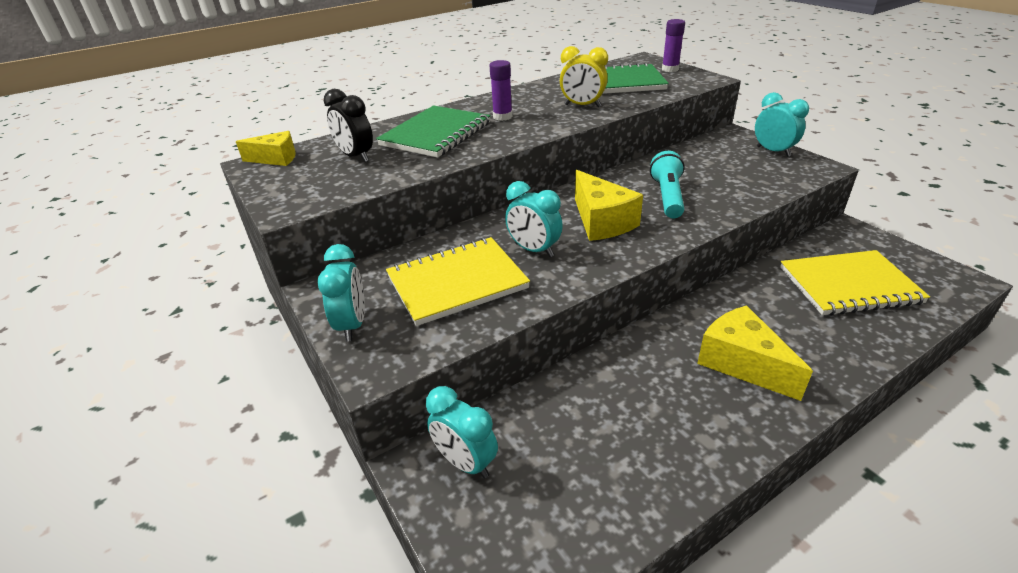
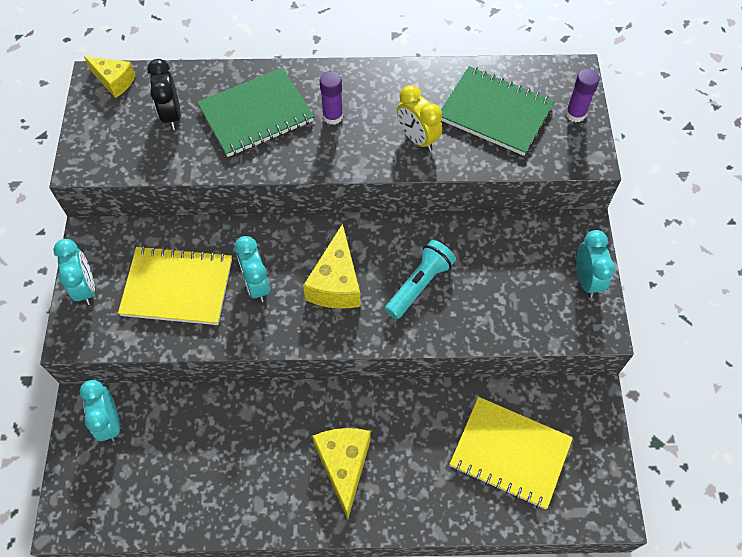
camera: 30 degrees right, 25 degrees up
turquoise clock [317,244,365,341] -> turquoise clock turned 45 degrees counterclockwise [53,239,95,305]

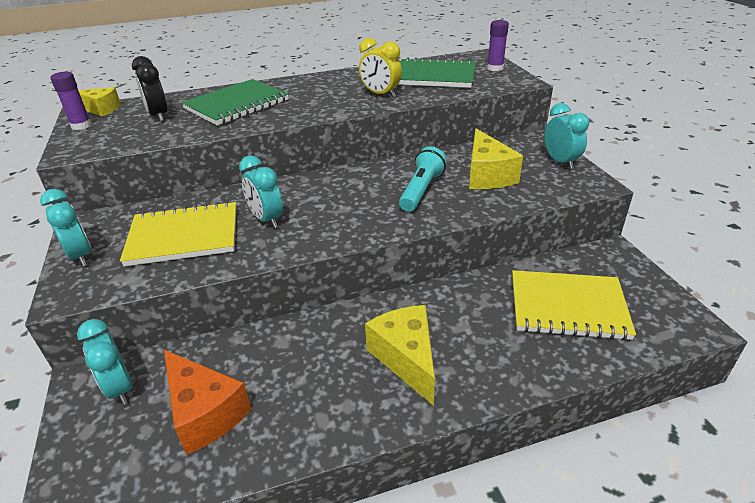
camera: 15 degrees left, 25 degrees down
yellow cheese [303,224,361,308] -> yellow cheese moved to [469,128,523,189]
purple glue stick [320,71,343,125] -> purple glue stick moved to [50,72,92,130]
none -> orange cheese [164,350,251,455]

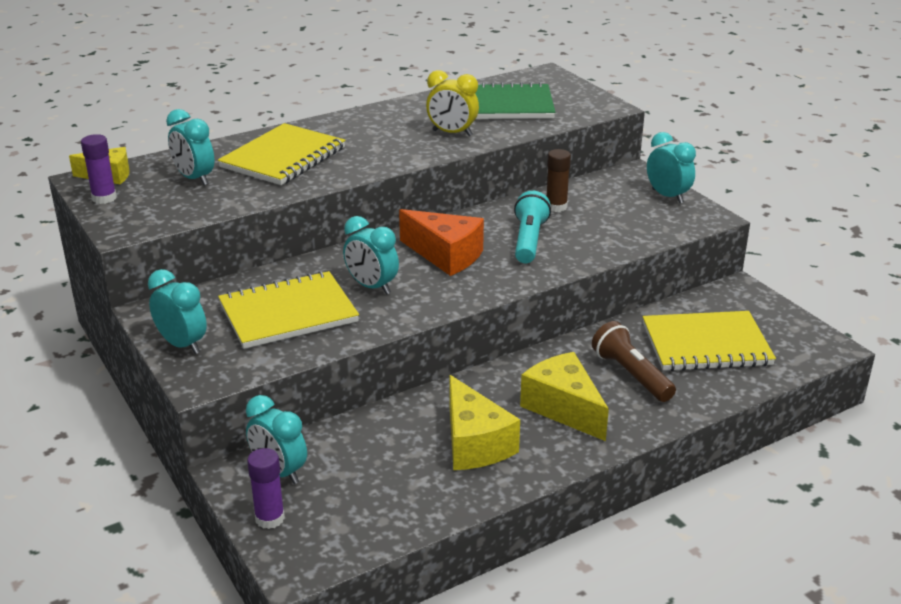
camera: 15 degrees left, 5 degrees down
black clock [132,56,168,122] -> turquoise clock [166,109,215,186]
orange cheese [164,350,251,455] -> orange cheese moved to [399,209,484,276]
green notebook [181,79,289,126] -> yellow notebook [218,123,345,185]
yellow cheese [469,128,523,189] -> yellow cheese moved to [450,375,520,470]
purple glue stick [487,20,509,71] -> purple glue stick moved to [247,448,285,529]
none -> brown glue stick [547,149,571,212]
none -> brown flashlight [592,321,676,402]

